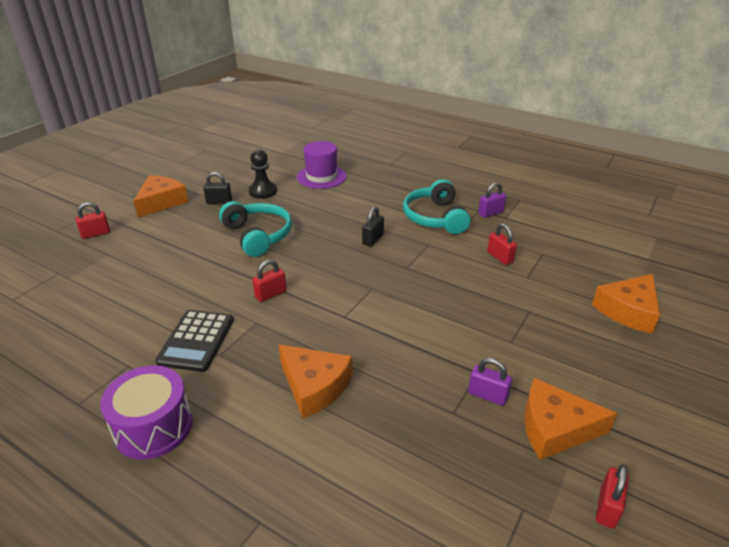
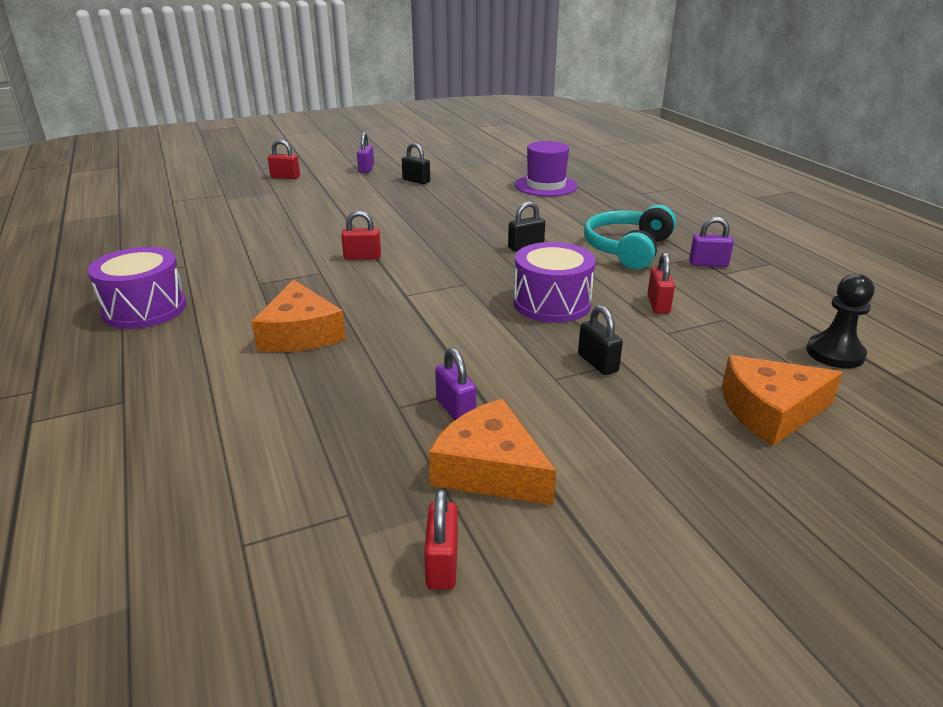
camera: 35 degrees right, 5 degrees down
orange cheese [133,175,188,217] -> purple padlock [357,132,374,173]
black calculator [155,310,233,372] -> none
turquoise headphones [219,201,292,257] -> none
black pawn [249,149,277,199] -> black pawn moved to [806,274,874,368]
red padlock [596,464,629,529] -> red padlock turned 60 degrees counterclockwise [424,489,458,590]
none -> purple drum [514,242,596,323]
none -> black padlock [578,305,623,375]

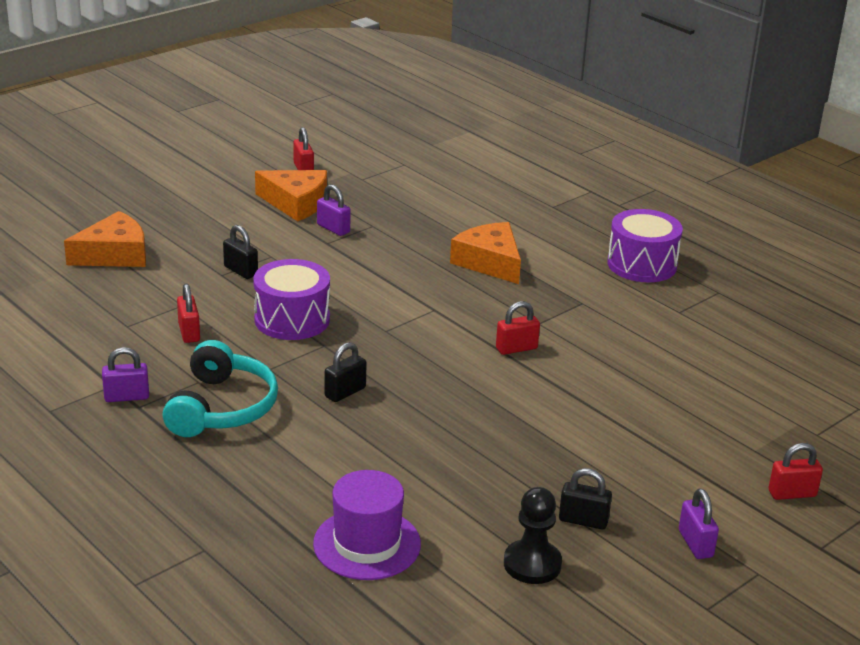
camera: 160 degrees right, 0 degrees up
black pawn [806,274,874,368] -> black pawn moved to [504,487,562,584]

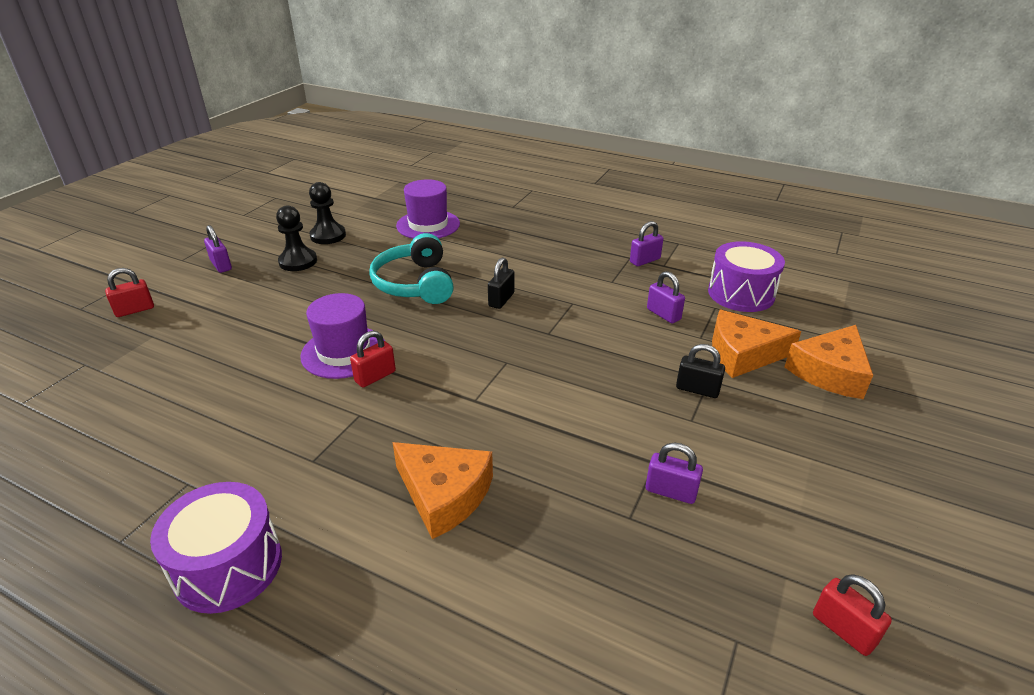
camera: 160 degrees right, 5 degrees up
turquoise headphones [163,340,278,437] -> turquoise headphones moved to [369,233,454,304]
red padlock [177,284,200,343] -> purple padlock [647,271,685,324]
purple drum [253,259,330,340] -> purple drum moved to [708,241,785,312]
orange cheese [255,170,327,221] -> orange cheese moved to [712,310,801,378]
black padlock [559,468,612,529] -> black pawn [276,206,317,271]
none -> purple hat [300,293,385,379]

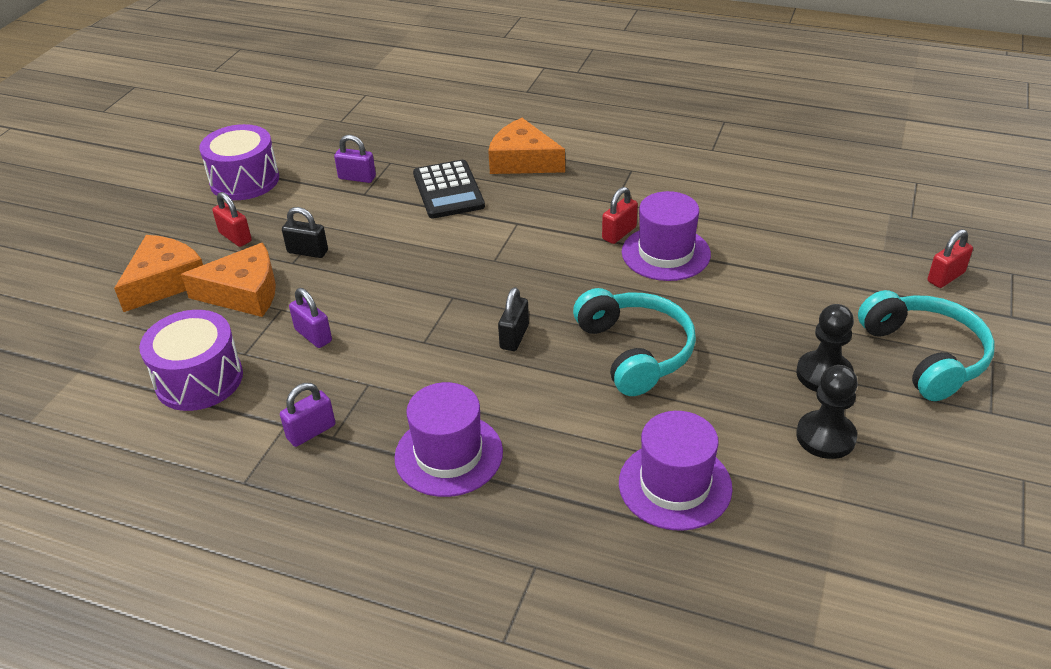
camera: 175 degrees right, 5 degrees up
purple drum [150,482,282,614] -> purple drum moved to [199,124,279,200]
purple padlock [204,225,232,273] -> turquoise headphones [858,290,995,401]
red padlock [813,574,892,656] -> red padlock moved to [212,192,252,247]
none -> purple hat [394,382,503,497]
none -> black calculator [413,160,485,219]

